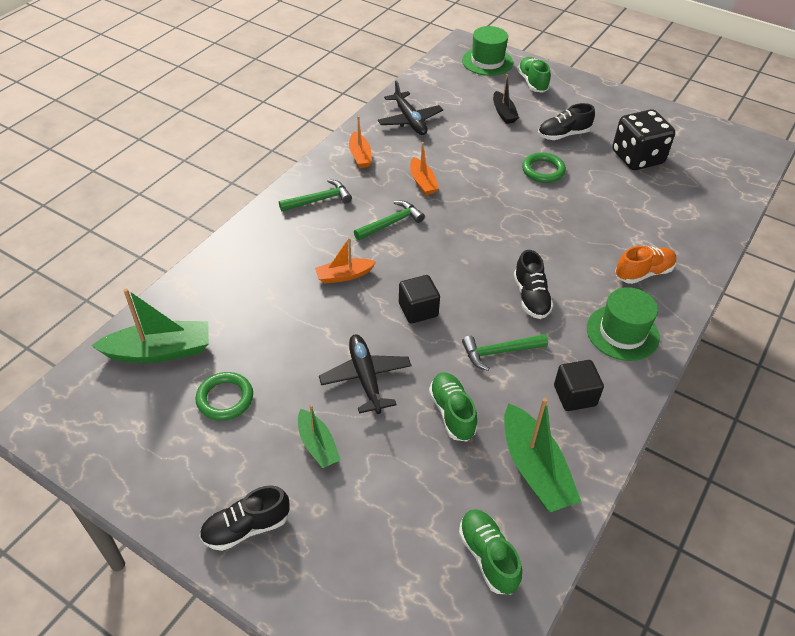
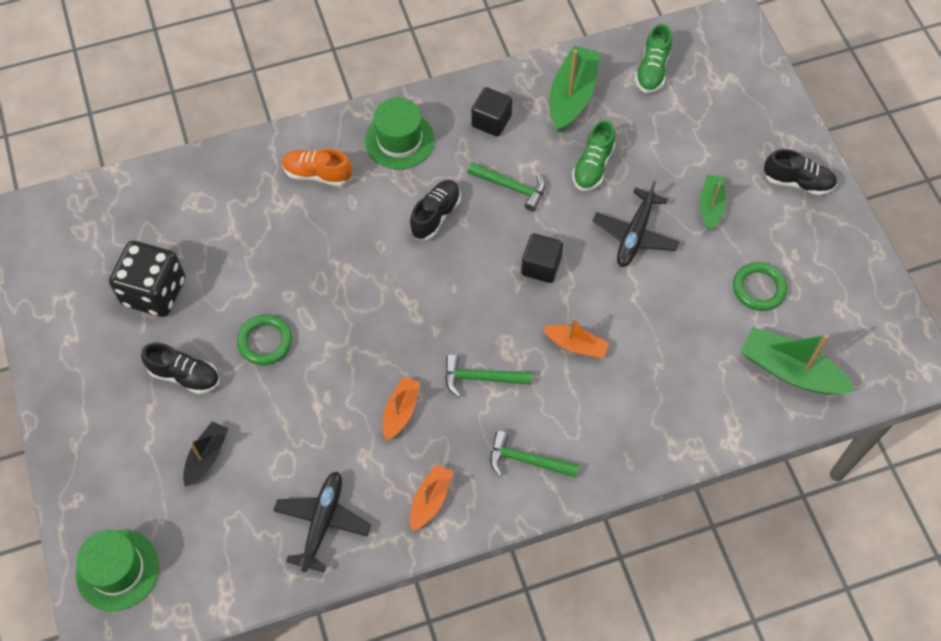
camera: 140 degrees left, 15 degrees up
green shoe [517,57,551,93] -> none

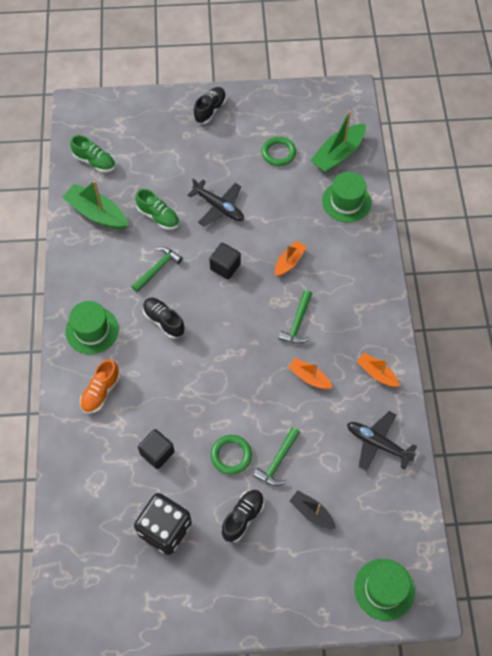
camera: 75 degrees left, 0 degrees up
black cube [471,87,512,137] -> black cube moved to [138,429,174,469]
green hammer [490,431,579,478] -> green hammer moved to [253,427,300,486]
green boat [700,175,726,231] -> none
none -> green hat [322,172,371,222]

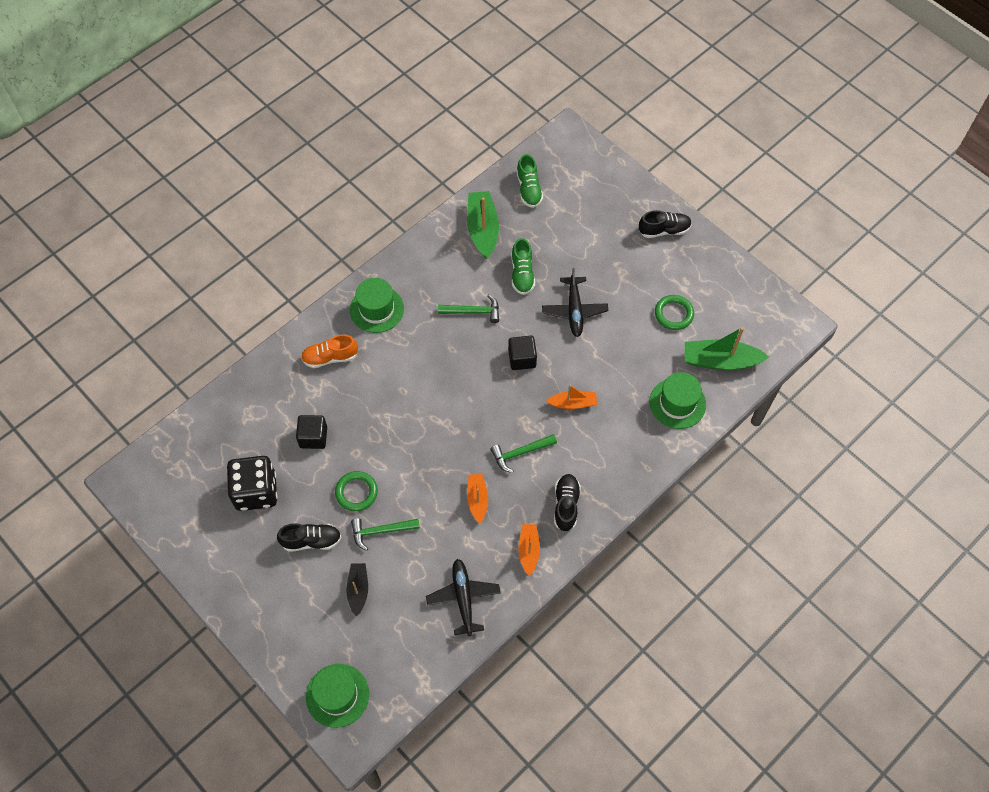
camera: 50 degrees right, 0 degrees up
black shoe [143,298,185,339] -> black shoe moved to [554,474,581,532]

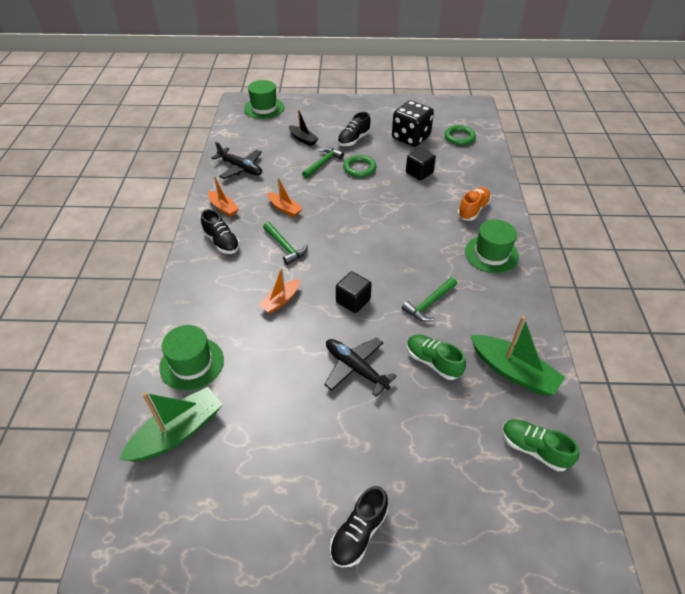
camera: 135 degrees right, 15 degrees down
green hammer [490,434,557,473] -> green hammer turned 120 degrees clockwise [263,222,307,265]
green ring [655,295,694,330] -> green ring moved to [445,125,476,145]

